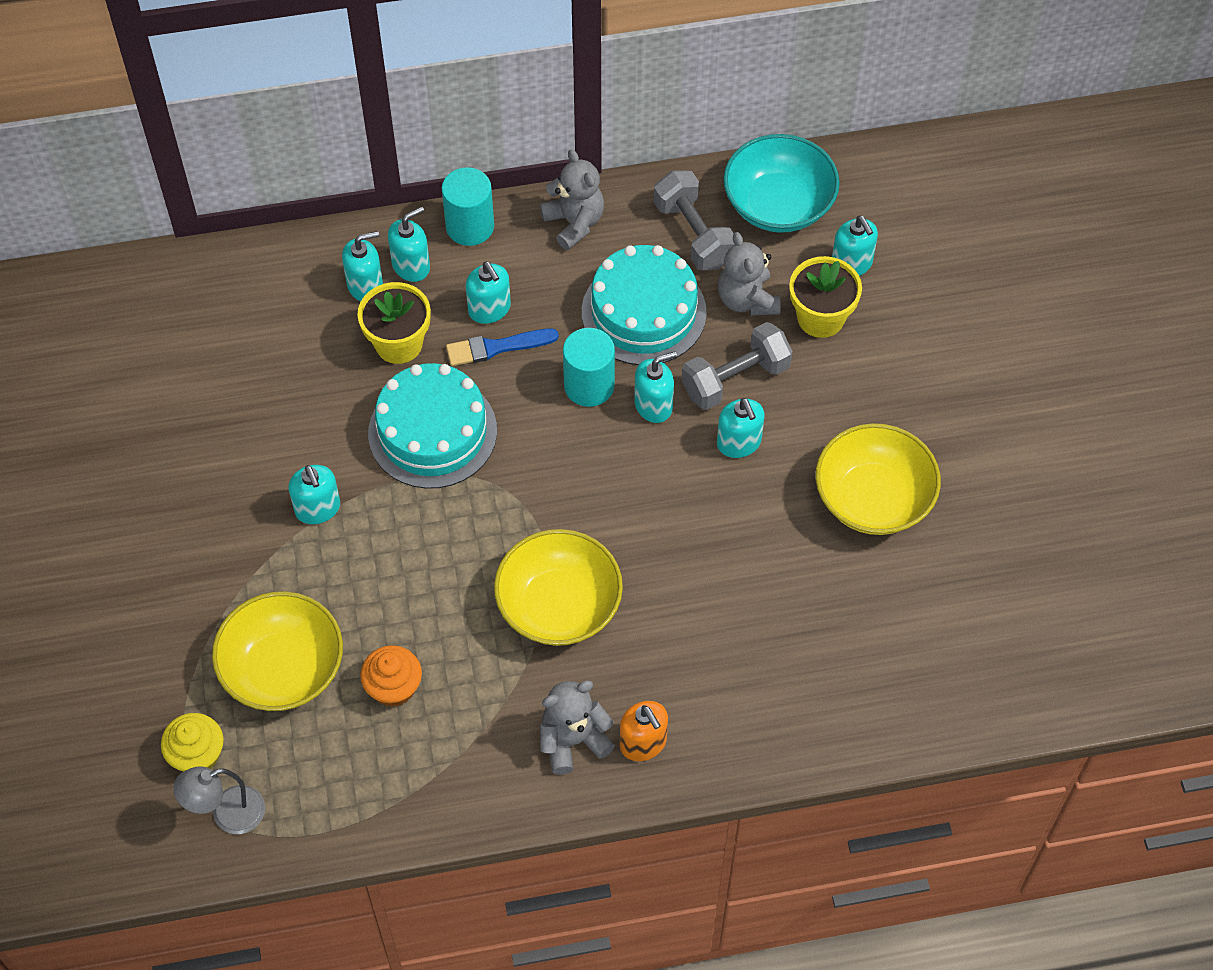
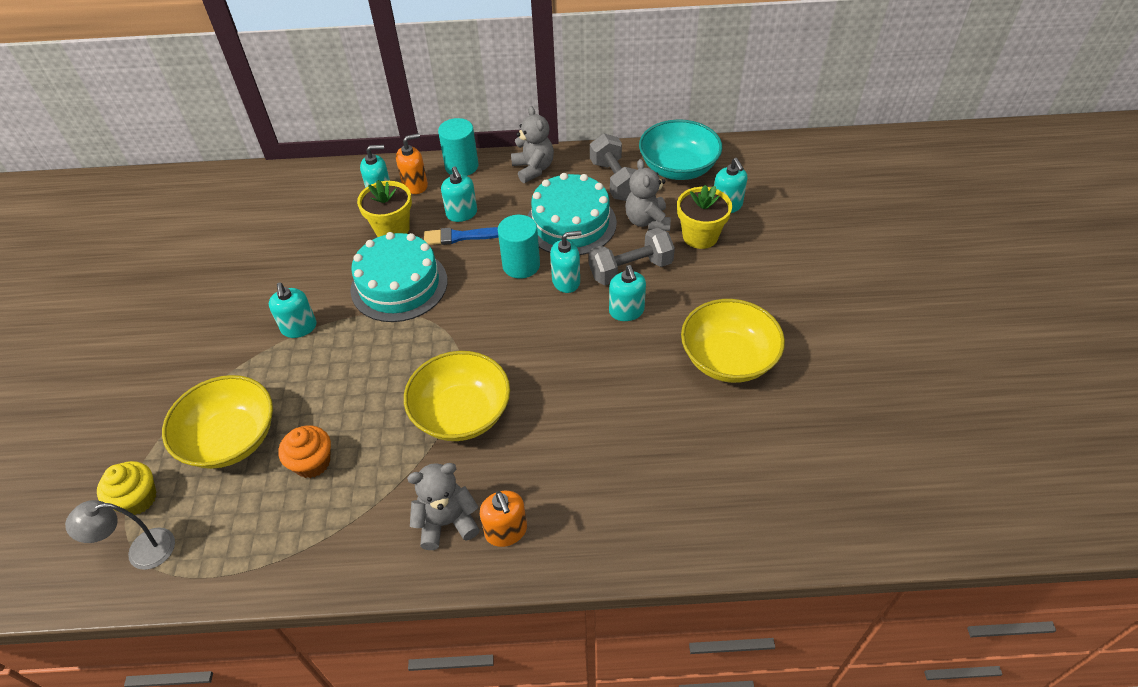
camera: 10 degrees right, 10 degrees down
turquoise soap dispenser [388,206,430,282] -> orange soap dispenser [396,133,428,194]

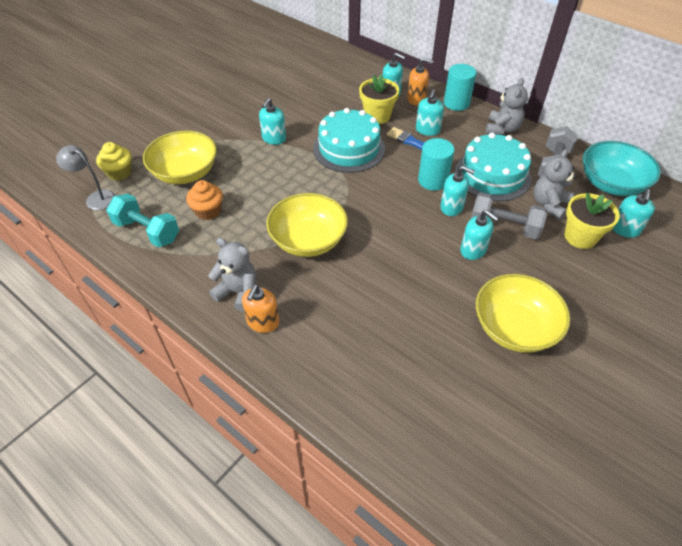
camera: 40 degrees right, 0 degrees up
turquoise soap dispenser [609,265,646,321] -> turquoise soap dispenser turned 75 degrees counterclockwise [460,210,499,260]
none -> turquoise dumbbell [107,194,179,247]

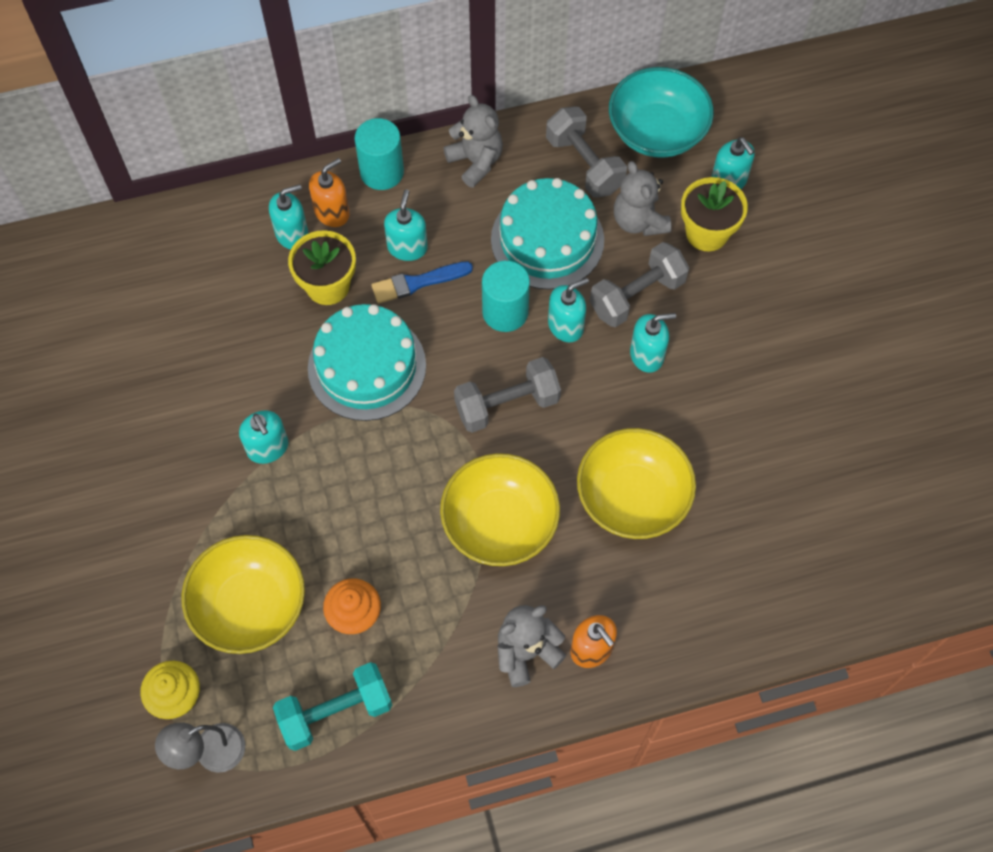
camera: 55 degrees left, 15 degrees up
turquoise soap dispenser [416,89,444,136] -> turquoise soap dispenser turned 135 degrees counterclockwise [384,189,428,261]
yellow bowl [476,274,570,353] -> yellow bowl moved to [577,428,696,539]
none -> grey dumbbell [454,357,561,433]

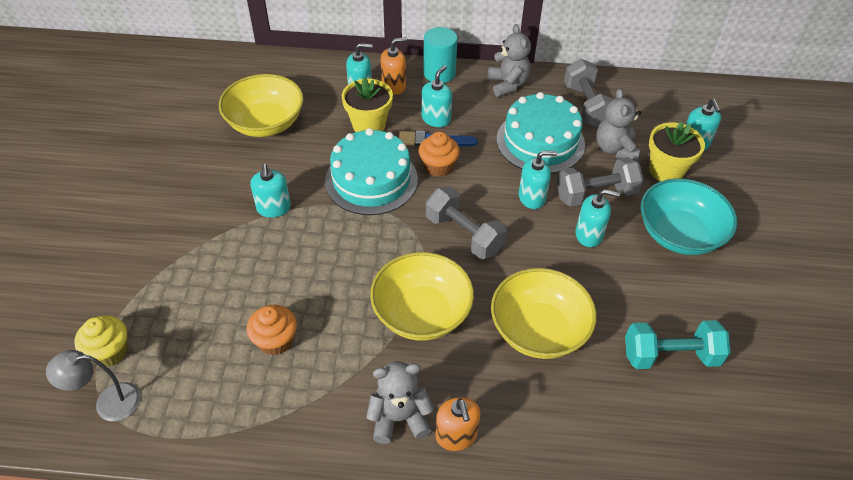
camera: 20 degrees right, 15 degrees down
yellow bowl [181,535,305,654] -> yellow bowl moved to [219,74,304,137]
turquoise dumbbell [273,662,392,751] -> turquoise dumbbell moved to [625,320,731,369]
grey dumbbell [454,357,561,433] -> grey dumbbell turned 45 degrees clockwise [426,186,507,259]
turquoise cylinder [482,261,530,332] -> none
turquoise bowl [609,67,714,158] -> turquoise bowl moved to [641,178,737,255]
none -> orange cupcake [419,132,460,177]

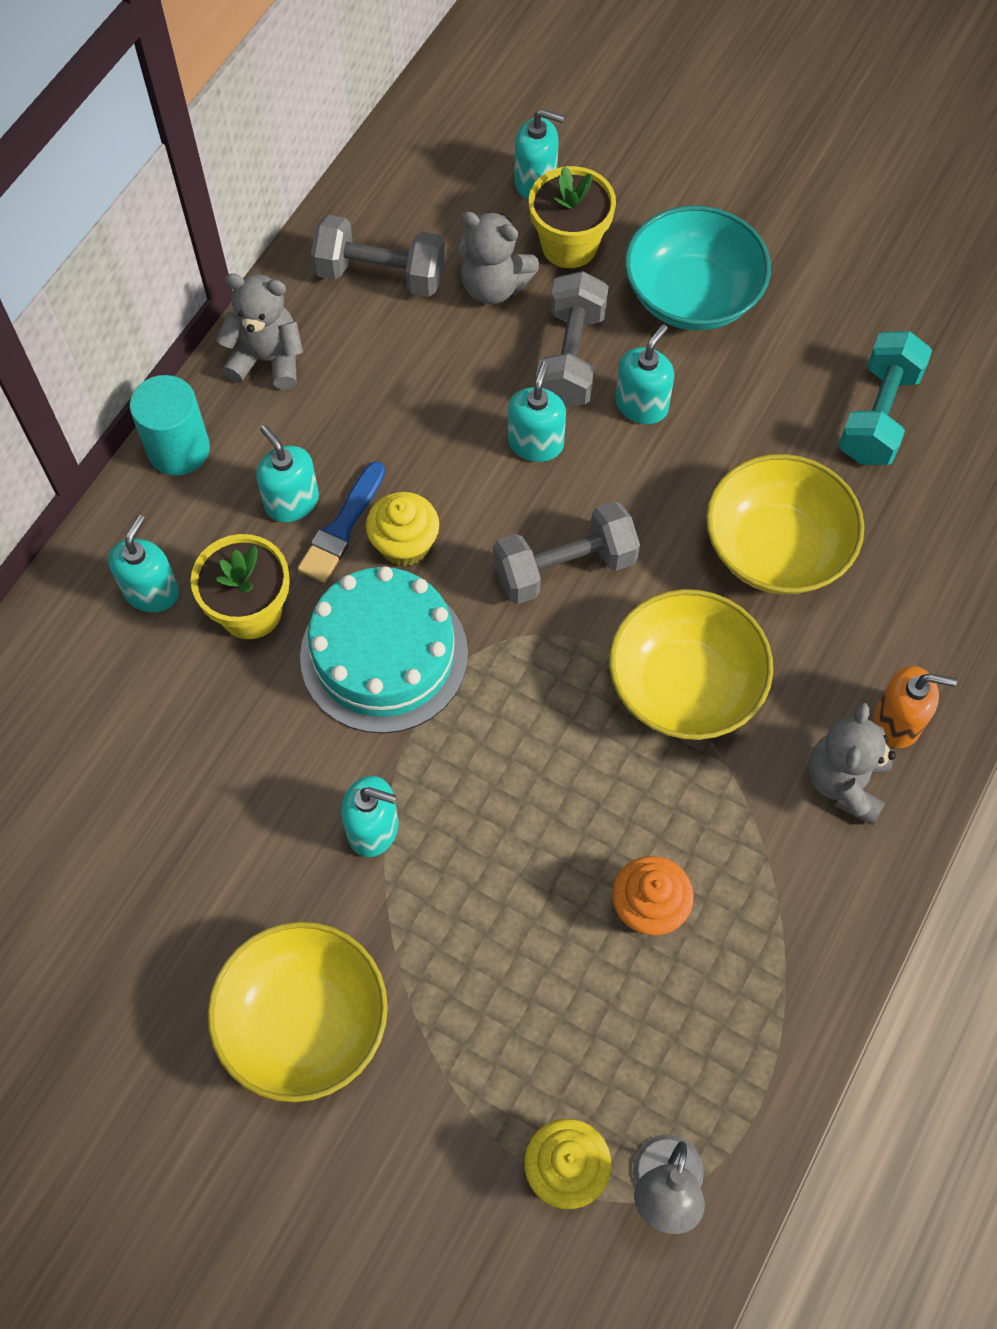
camera: 65 degrees left, 15 degrees up
yellow bowl [219,74,304,137] -> yellow bowl moved to [207,922,388,1102]
orange soap dispenser [381,37,407,95] -> none
orange cupcake [419,132,460,177] -> yellow cupcake [366,492,439,566]
turquoise cake [497,92,585,173] -> none

